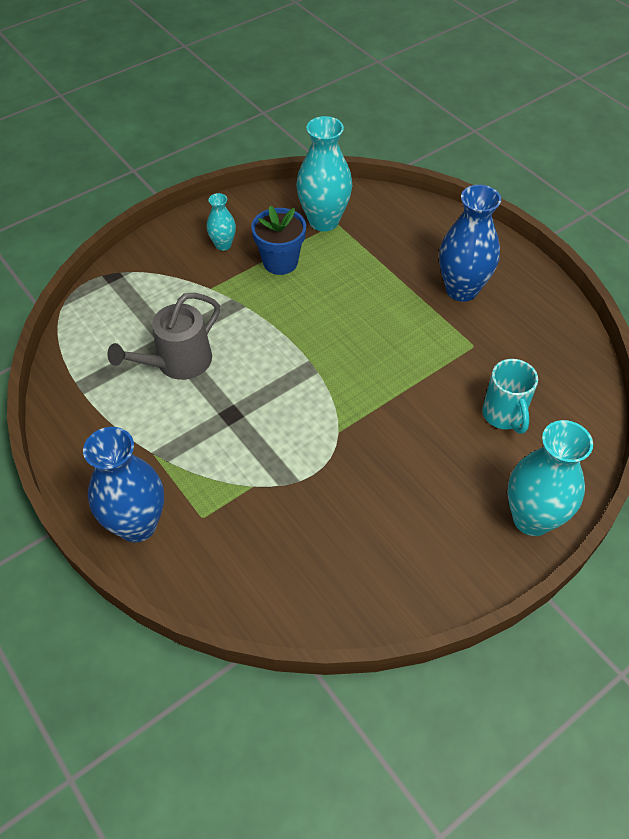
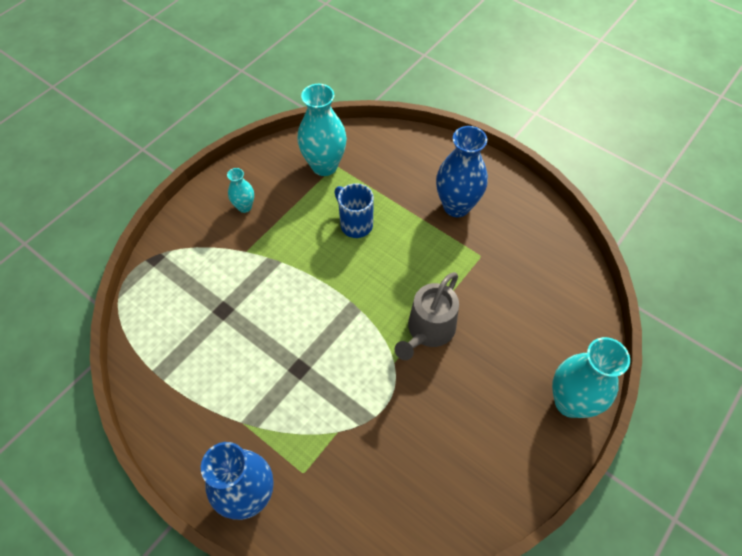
camera: 15 degrees left, 5 degrees up
grey watering can [107,293,220,380] -> grey watering can moved to [395,272,459,360]
blue flower pot [251,206,306,275] -> none
turquoise mug [482,359,538,434] -> none
none -> blue mug [335,183,374,238]

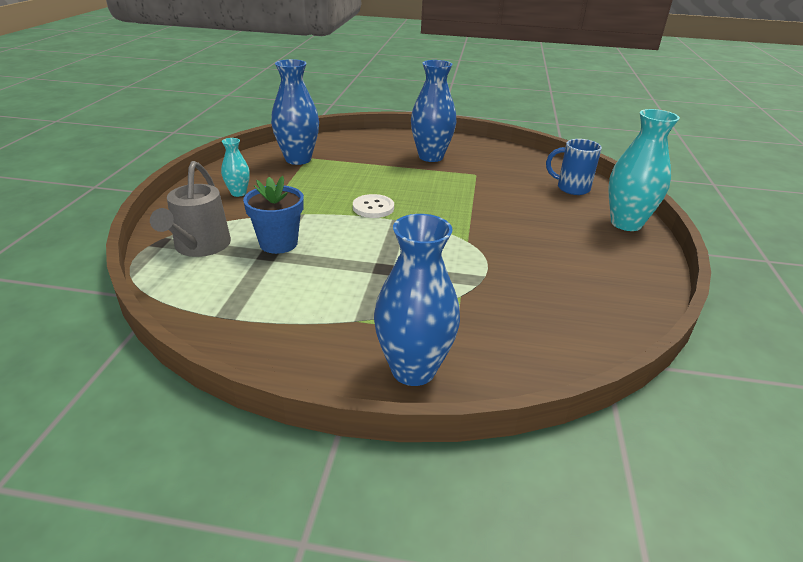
camera: 30 degrees left, 25 degrees down
turquoise vase [298,84,347,176] -> blue vase [271,59,319,165]
blue mug [335,183,374,238] -> blue mug moved to [546,139,602,195]
grey watering can [395,272,459,360] -> grey watering can moved to [150,161,231,257]
none -> blue flower pot [243,176,304,254]
none -> white button [353,194,394,218]

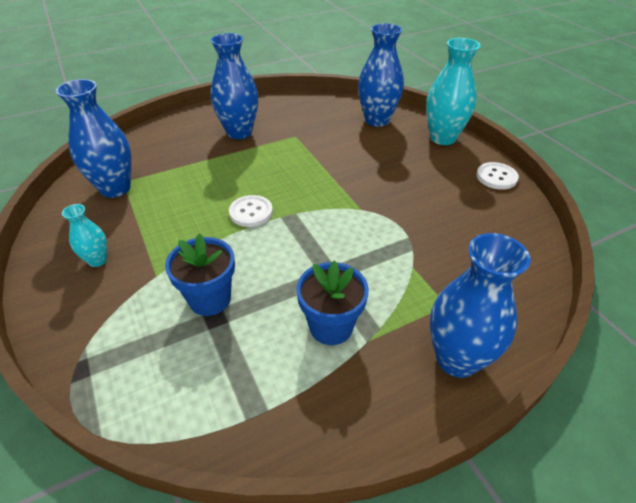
camera: 35 degrees left, 10 degrees up
grey watering can [150,161,231,257] -> none
blue mug [546,139,602,195] -> blue vase [358,23,404,127]
none -> blue flower pot [296,260,369,345]
none -> white button [476,162,519,190]

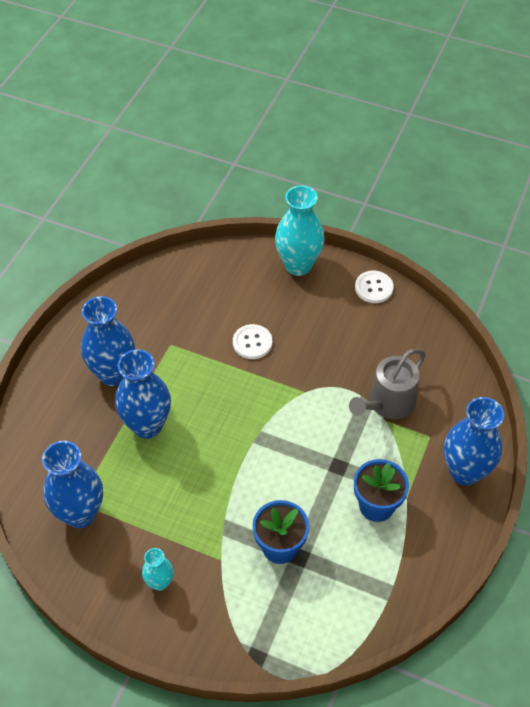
camera: 40 degrees left, 10 degrees up
white button [229,195,273,227] -> white button moved to [233,324,272,359]
blue vase [358,23,404,127] -> blue vase moved to [115,349,171,439]
none -> grey watering can [349,349,426,419]

